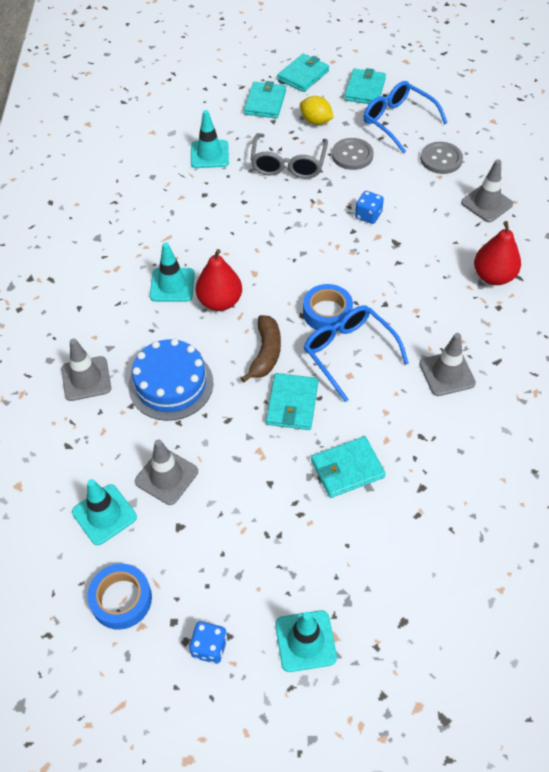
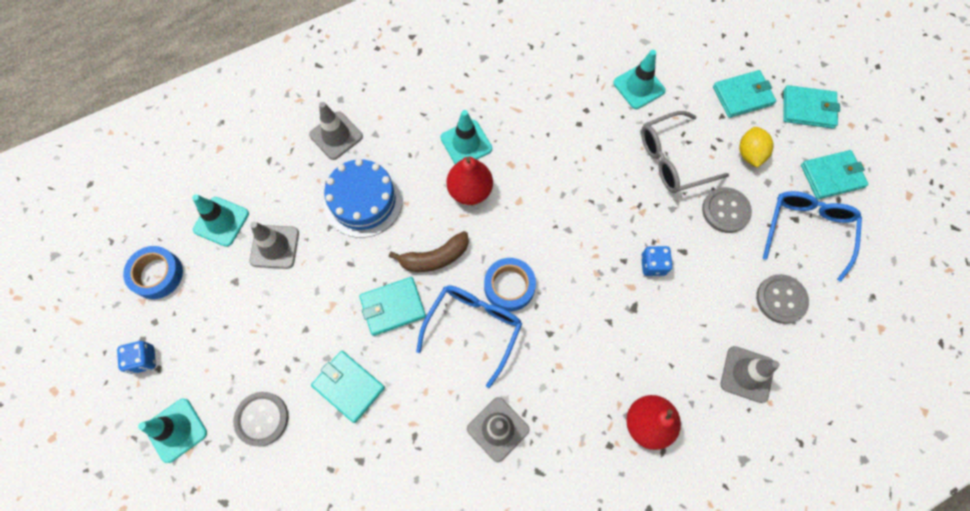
camera: 60 degrees right, 15 degrees up
none -> grey button [233,392,288,447]

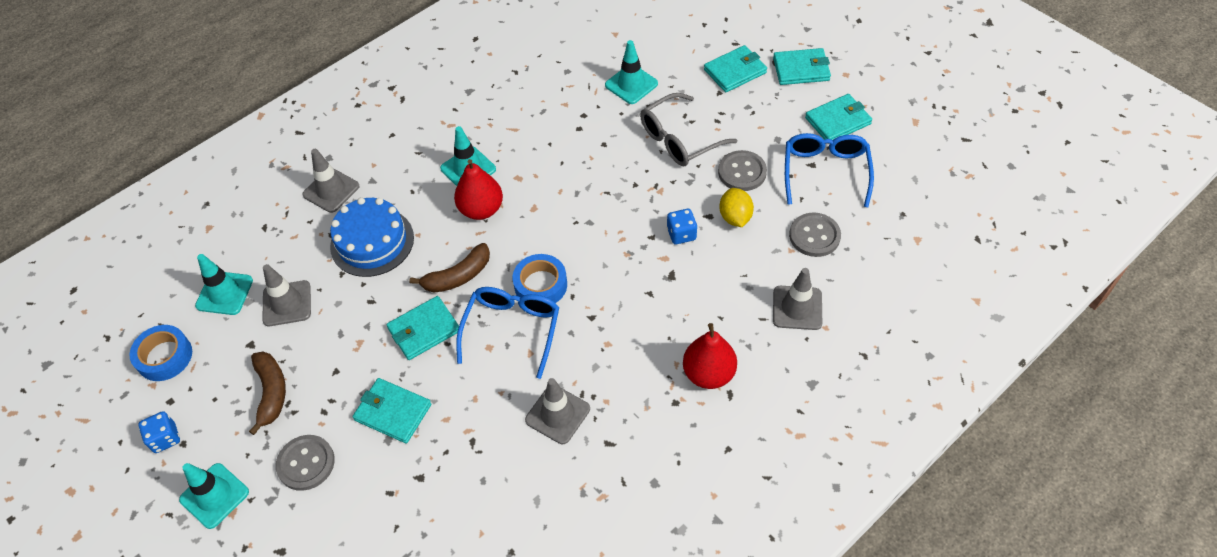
camera: 10 degrees left, 15 degrees down
yellow lemon [739,127,774,168] -> yellow lemon moved to [719,188,754,227]
none -> brown banana [249,352,286,435]

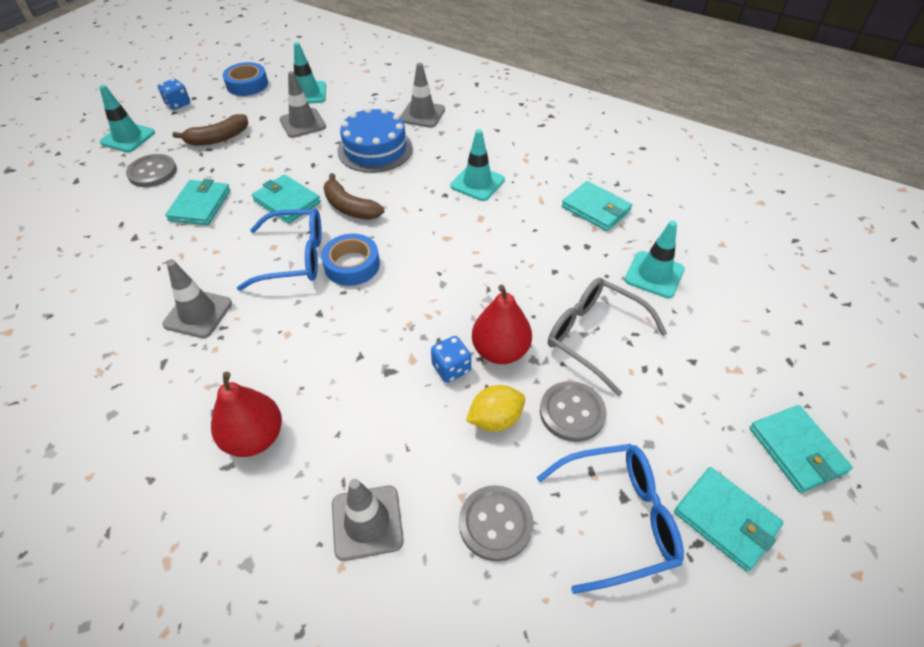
camera: 70 degrees right, 5 degrees down
red pear [454,159,503,220] -> red pear moved to [472,285,532,364]
turquoise wallet [704,45,767,92] -> turquoise wallet moved to [562,181,632,231]

